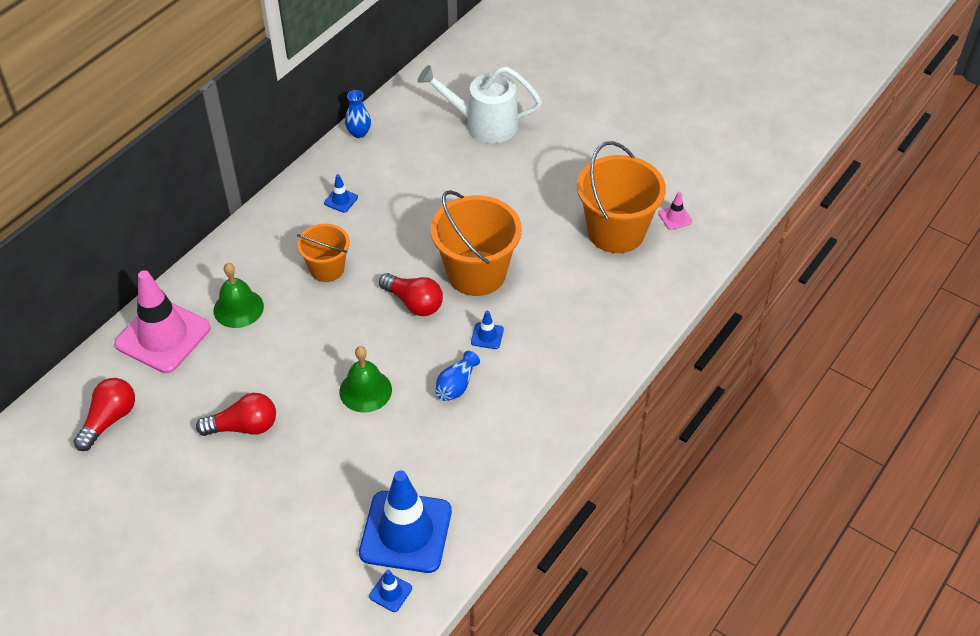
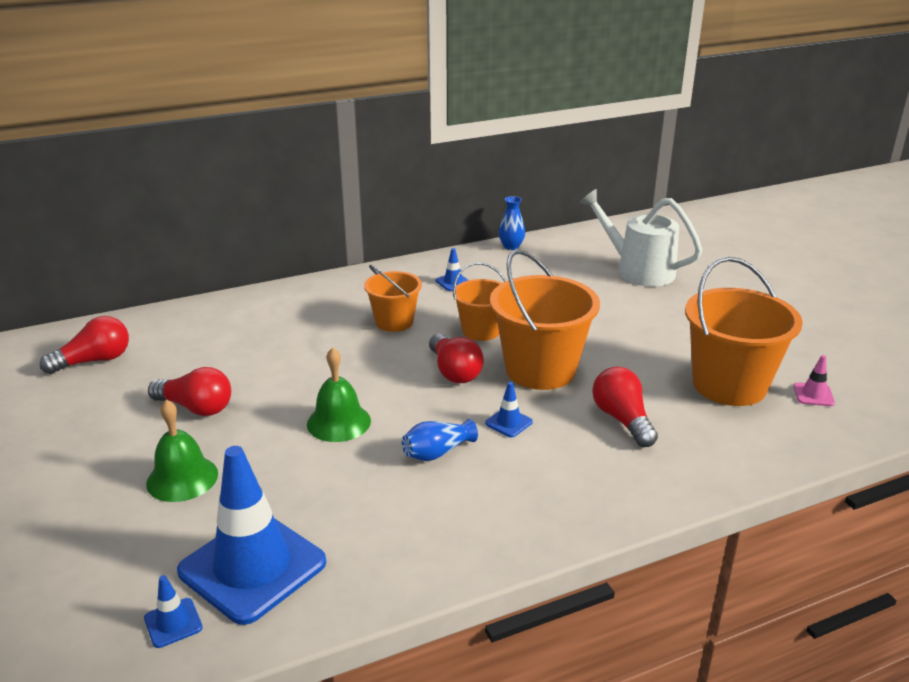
camera: 30 degrees right, 20 degrees down
pink traffic cone [115,270,211,373] -> none
green bell [213,263,264,328] -> green bell moved to [146,400,218,502]
none -> orange bucket [453,262,506,341]
none -> red light bulb [592,367,658,447]

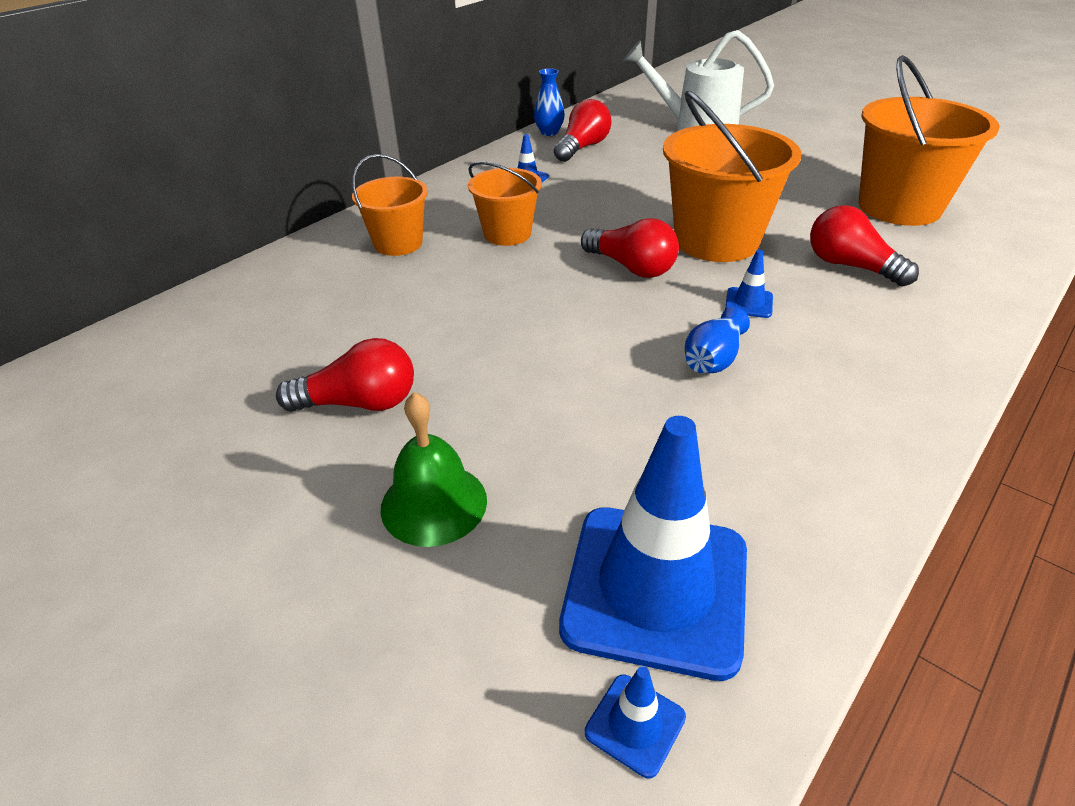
camera: 25 degrees left, 10 degrees up
red light bulb [40,316,129,374] -> red light bulb moved to [554,99,612,162]
green bell [307,347,371,442] -> none
orange bucket [453,262,506,341] -> orange bucket moved to [352,154,428,256]
pink traffic cone [794,355,835,406] -> none

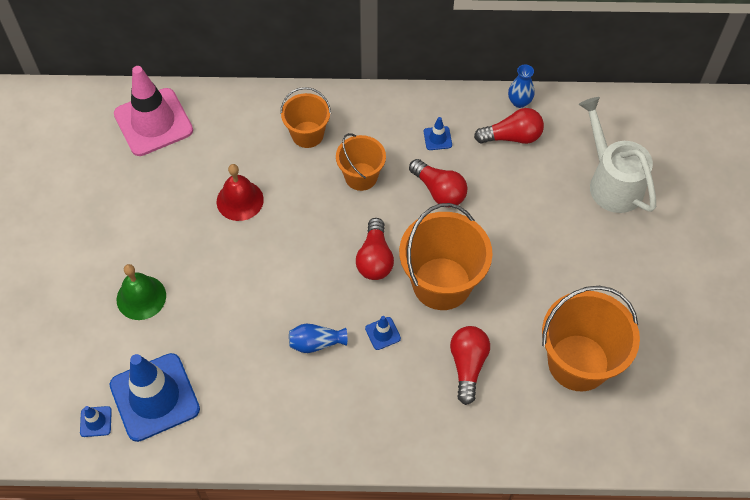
camera: 50 degrees right, 20 degrees up
red light bulb [276,338,414,412] -> red light bulb moved to [409,159,467,205]
none -> pink traffic cone [114,66,193,156]
none -> red bell [217,164,264,221]

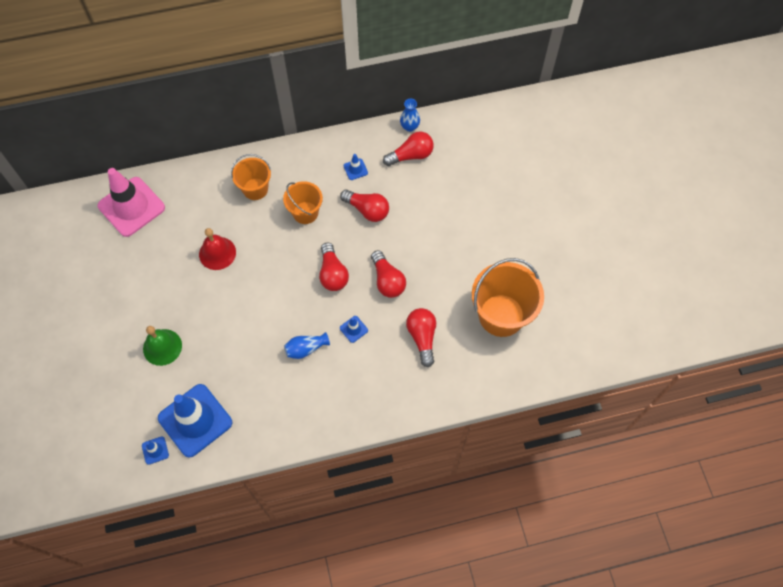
camera: 15 degrees left, 5 degrees up
orange bucket [399,203,492,310] -> red light bulb [371,250,406,298]
white watering can [579,97,656,213] -> none

